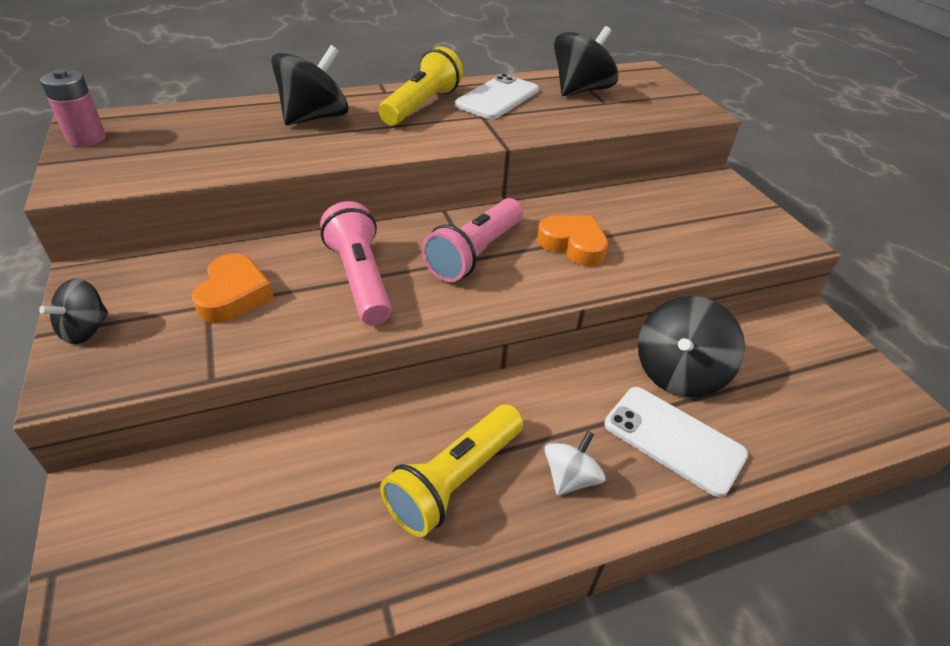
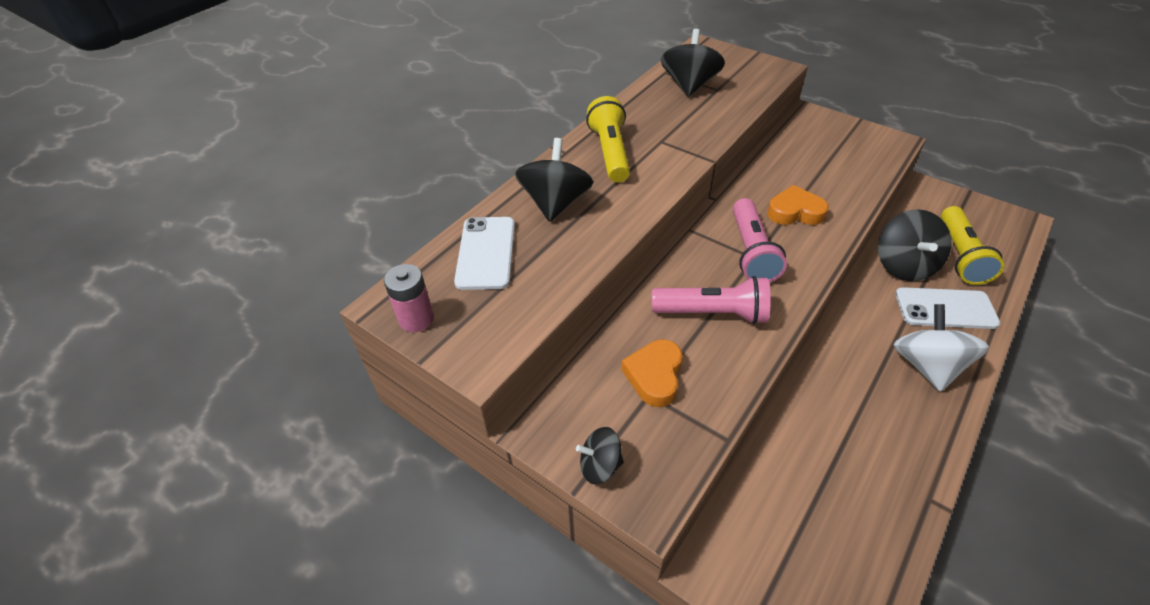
camera: 30 degrees left, 5 degrees up
black spinning top [39,279,108,344] -> black spinning top turned 90 degrees clockwise [576,427,624,485]
orange heart [192,253,274,323] -> orange heart turned 135 degrees counterclockwise [621,340,683,407]
pink flashlight [320,201,392,325] -> pink flashlight turned 150 degrees clockwise [652,276,770,324]
yellow flashlight [380,404,523,537] -> yellow flashlight moved to [941,206,1005,285]
white phone [455,74,539,119] -> white phone moved to [454,217,515,290]
white spinning top [544,431,606,496] -> white spinning top [894,304,989,392], size x1.75

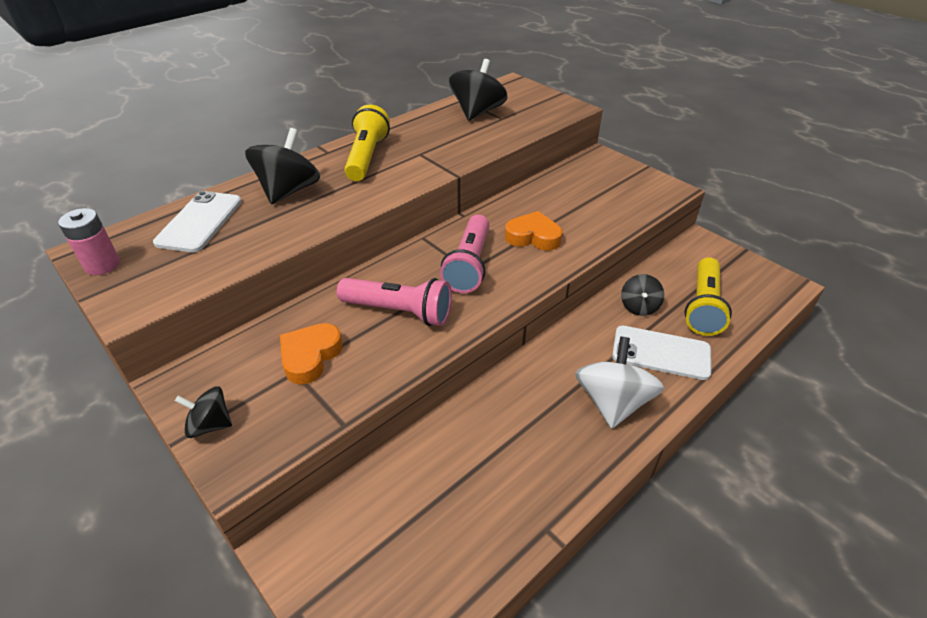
camera: 10 degrees right, 5 degrees down
black spinning top [878,209,951,281] -> black spinning top [621,274,664,316], size x0.57

